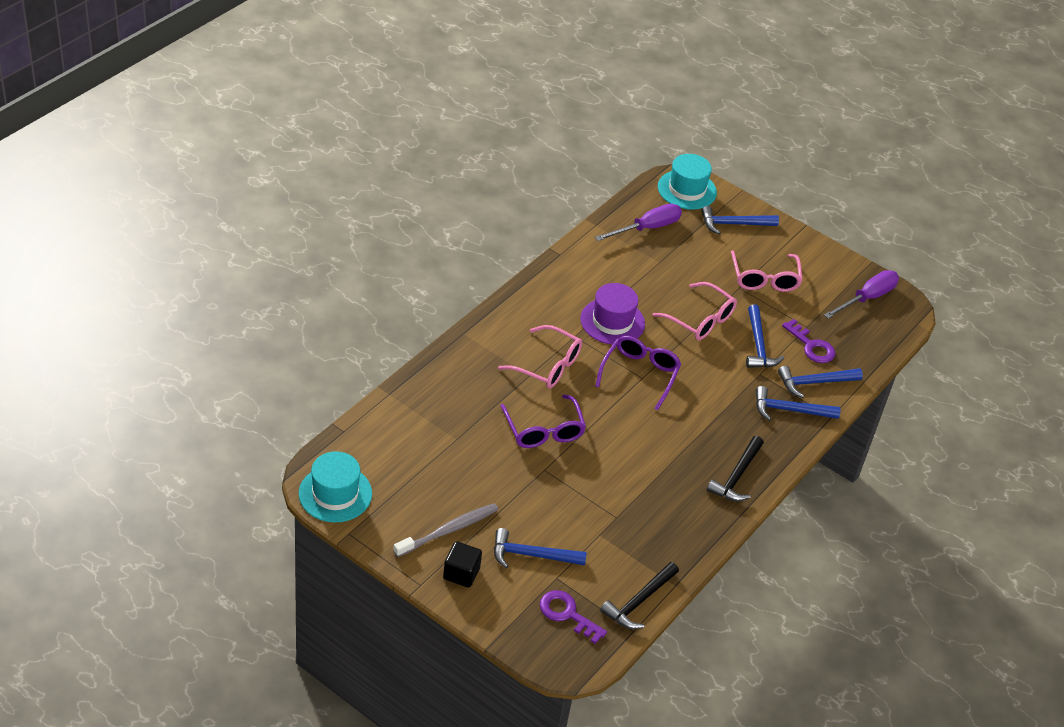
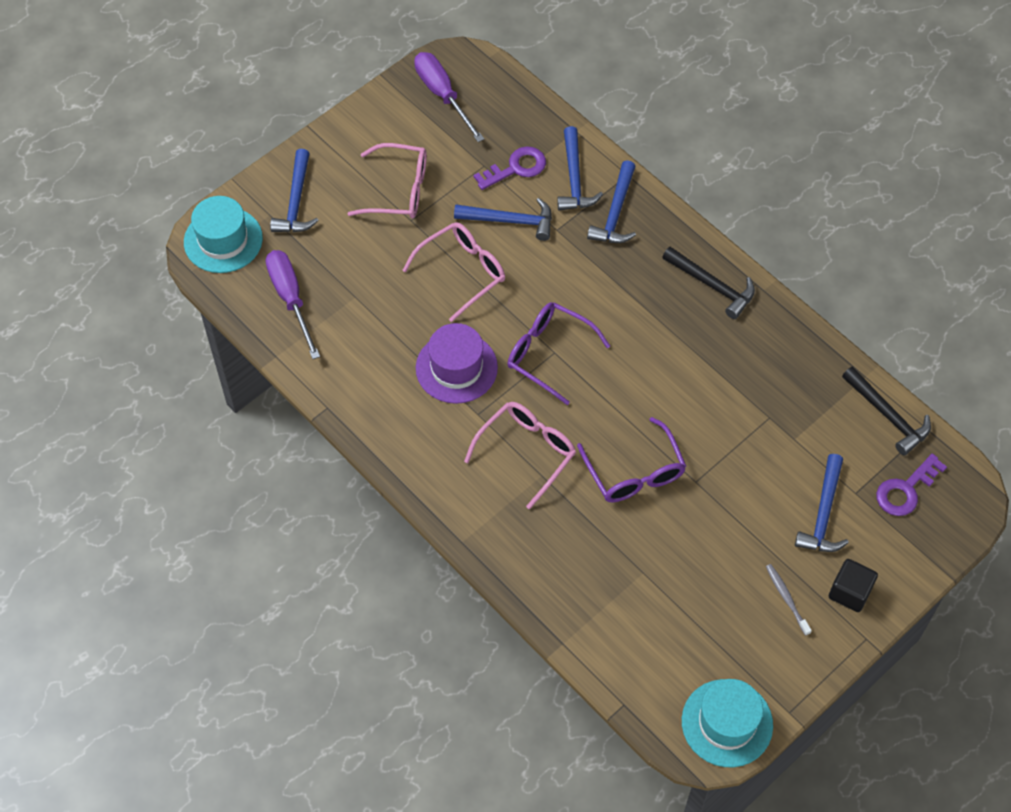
camera: 75 degrees left, 15 degrees up
grey toothbrush [393,503,499,557] -> grey toothbrush [766,564,812,636], size x0.58
purple glasses [501,394,586,448] -> purple glasses turned 75 degrees clockwise [577,417,686,502]

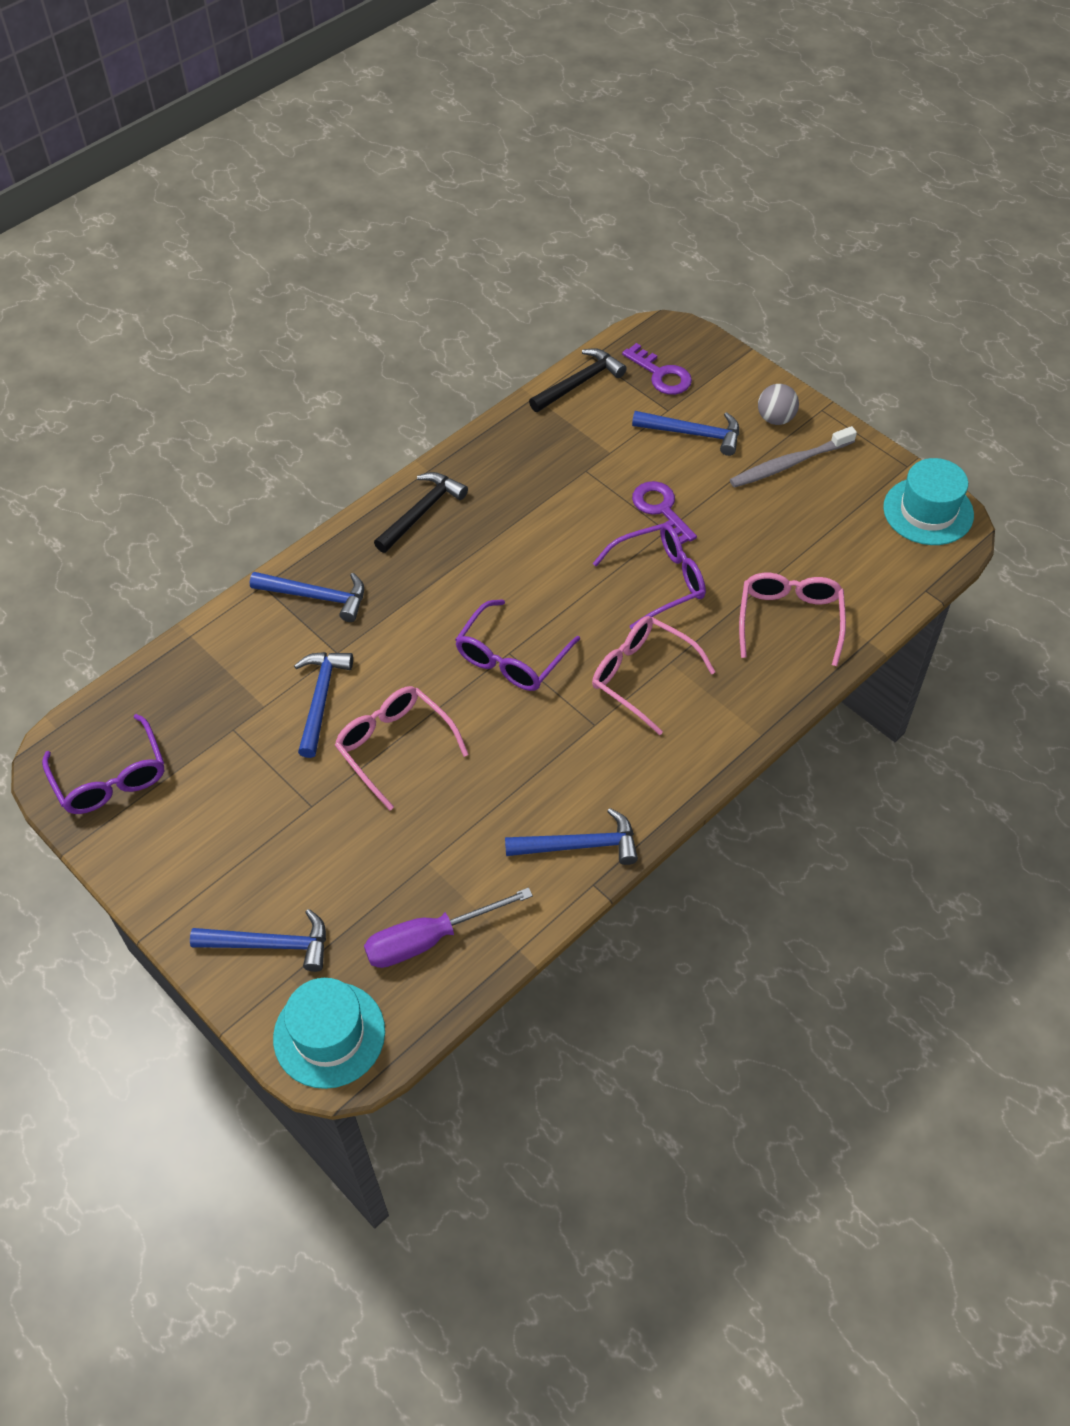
camera: 90 degrees left, 5 degrees down
pink glasses [347,143,427,218] -> pink glasses moved to [739,573,846,666]
purple screwdriver [414,52,484,142] -> purple glasses [42,714,164,814]
purple hat [416,323,498,404] -> none
purple key [474,146,546,190] -> purple key moved to [632,481,697,545]
blue hammer [557,126,603,211] -> blue hammer moved to [505,808,638,865]
grey toothbrush [766,564,812,636] -> grey toothbrush [730,426,857,488], size x1.73
black cube [829,559,878,612] -> grey ball [758,384,799,425]

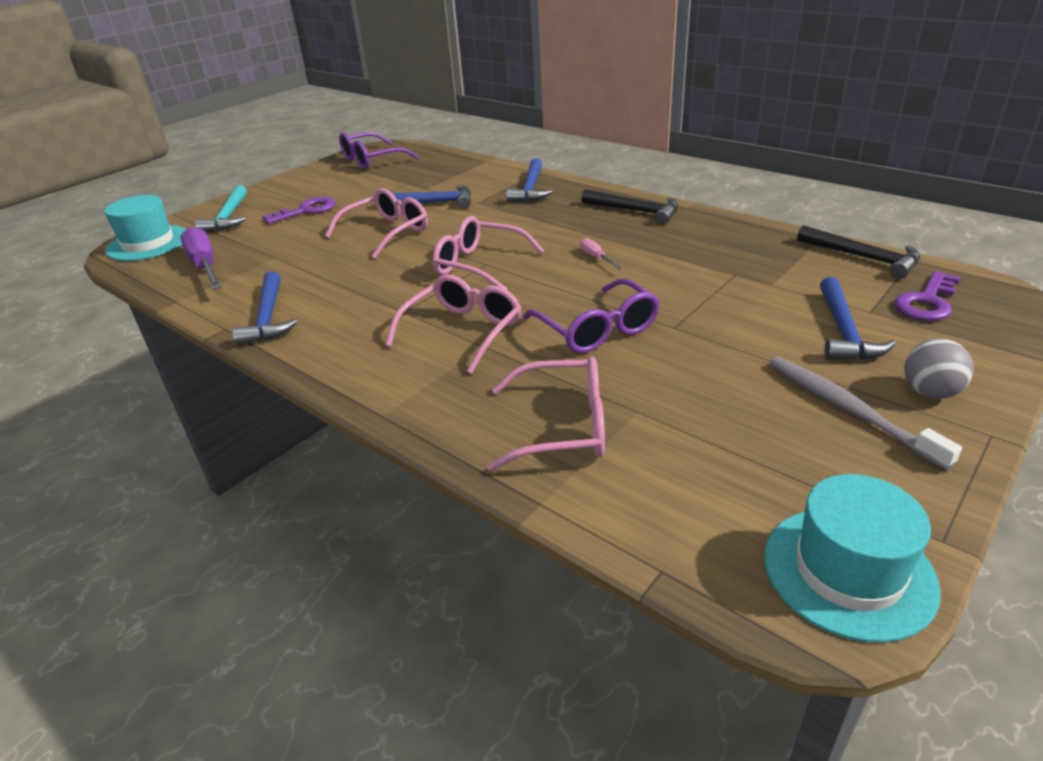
camera: 85 degrees right, 20 degrees down
blue hammer [190,909,326,972] -> turquoise hammer [195,185,247,232]
purple glasses [455,599,580,691] -> pink glasses [433,216,544,290]
purple key [632,481,697,545] -> purple key moved to [262,197,335,224]
none -> pink screwdriver [580,238,623,270]

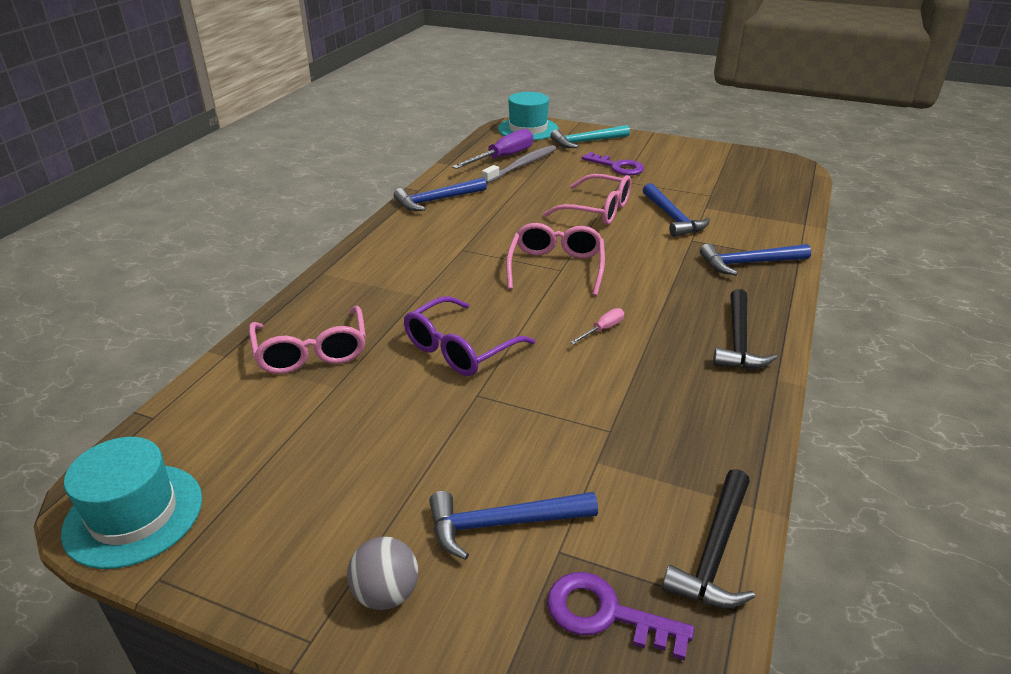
camera: 70 degrees right, 0 degrees up
purple glasses [339,132,419,169] -> none
pink glasses [386,274,521,374] -> none
grey toothbrush [769,357,962,470] -> grey toothbrush moved to [482,145,557,184]

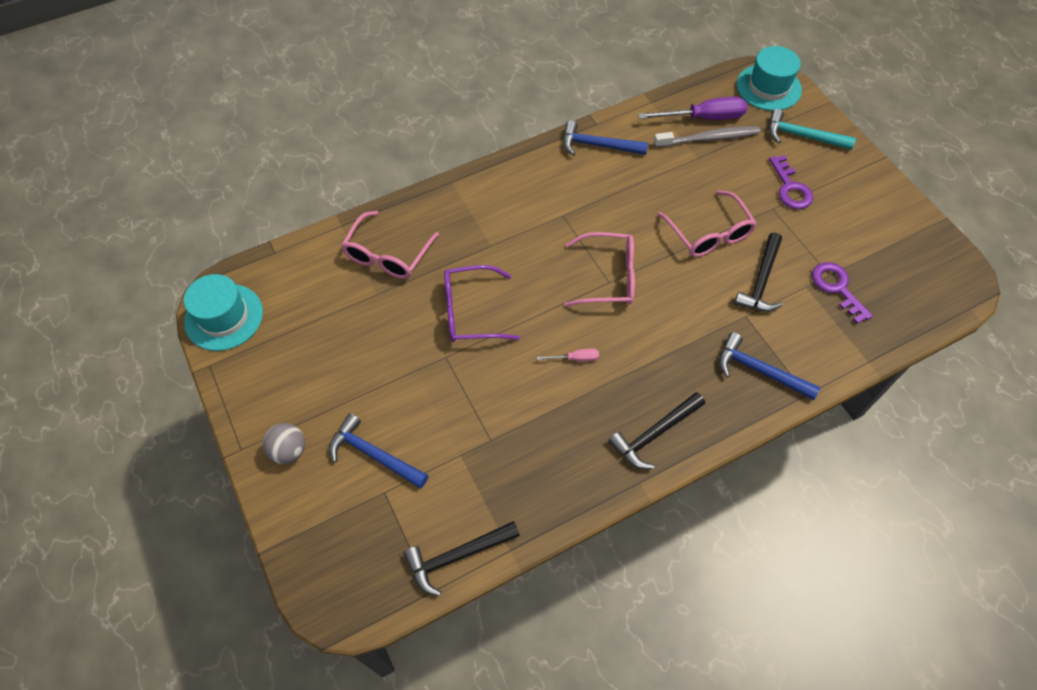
camera: 40 degrees right, 25 degrees up
pink glasses [506,223,605,296] -> pink glasses turned 45 degrees clockwise [564,232,635,306]
purple key [547,572,694,660] -> purple key moved to [812,262,873,324]
blue hammer [643,183,710,237] -> black hammer [734,233,783,312]

